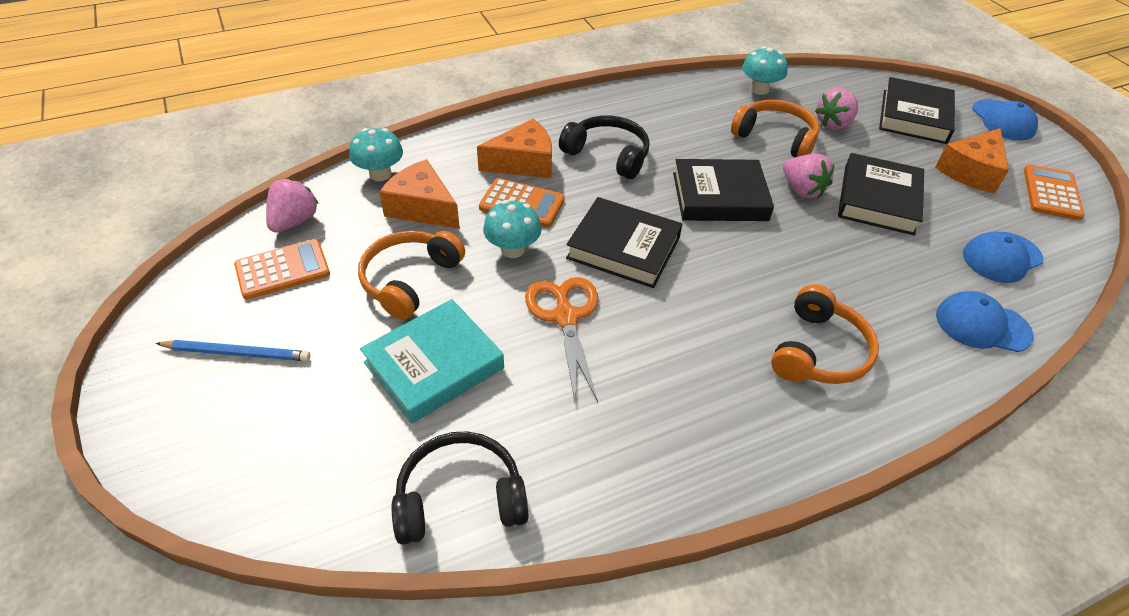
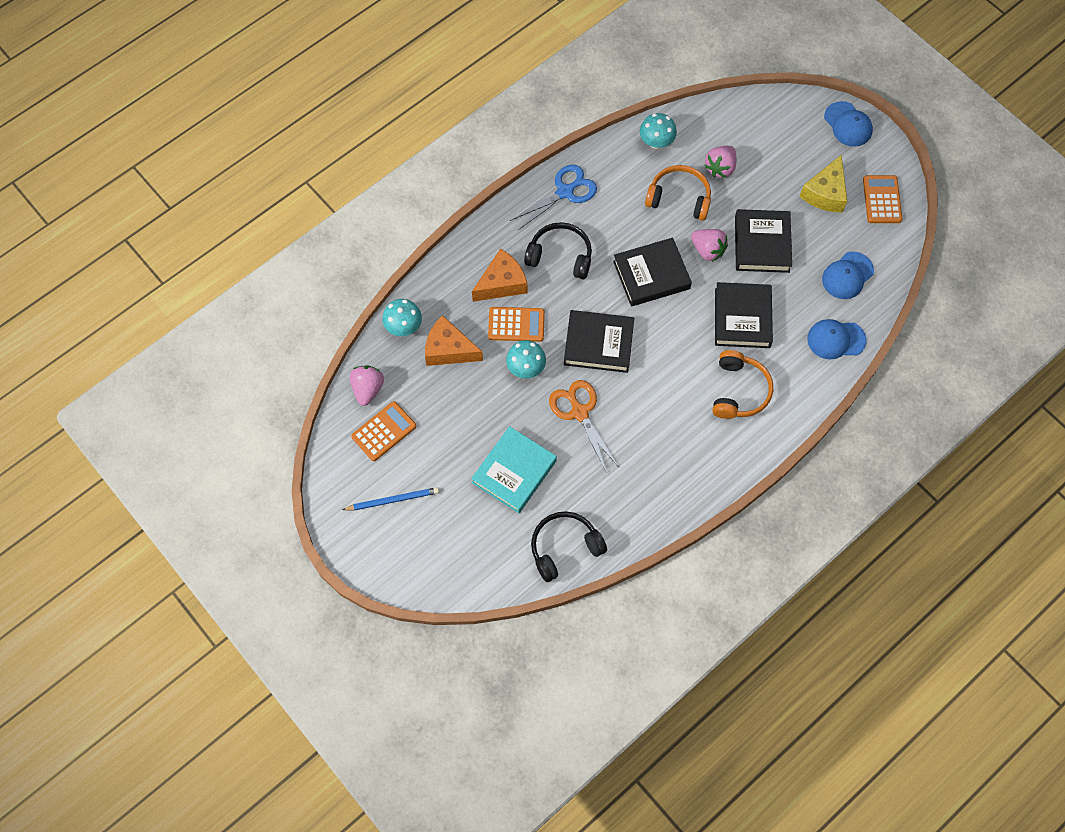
camera: 15 degrees left, 20 degrees up
orange headphones [358,231,465,320] -> none
black book [879,77,955,144] -> black book moved to [715,282,773,348]
orange cheese [935,128,1009,194] -> yellow cheese [799,155,847,213]
none -> blue scissors [510,165,597,230]

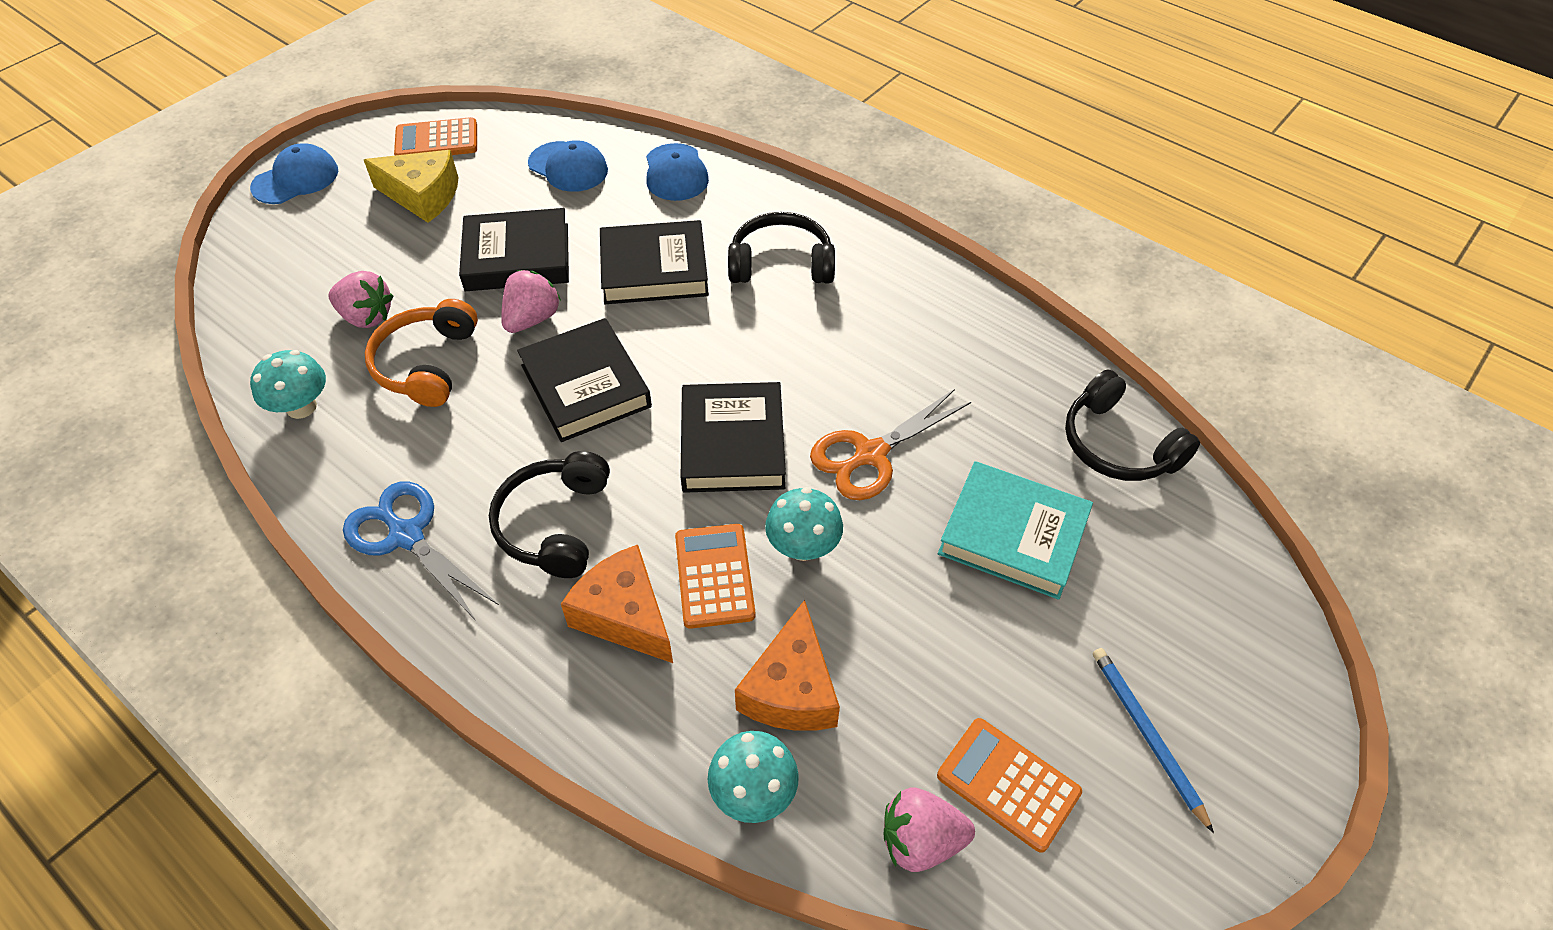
camera: 100 degrees left, 15 degrees down
orange headphones [712,350,773,419] -> black headphones [728,212,835,284]

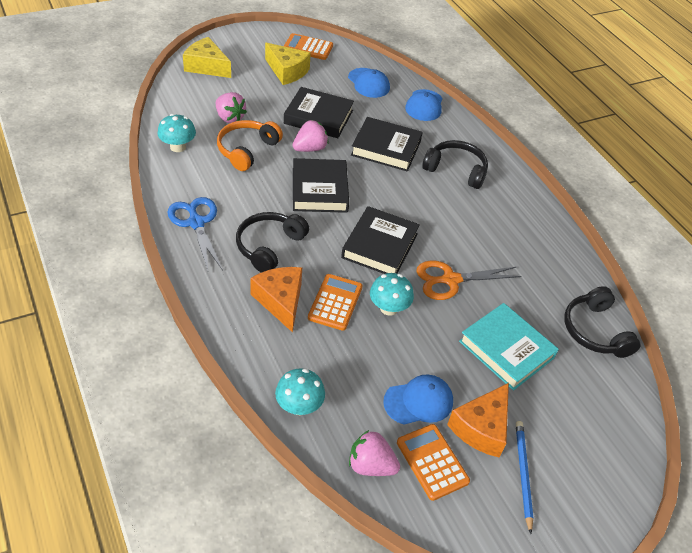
camera: 20 degrees right, 5 degrees down
blue cap [250,143,338,204] -> blue cap moved to [383,374,453,425]
orange cheese [735,600,840,731] -> orange cheese moved to [447,383,509,458]
none -> yellow cheese [183,37,231,78]

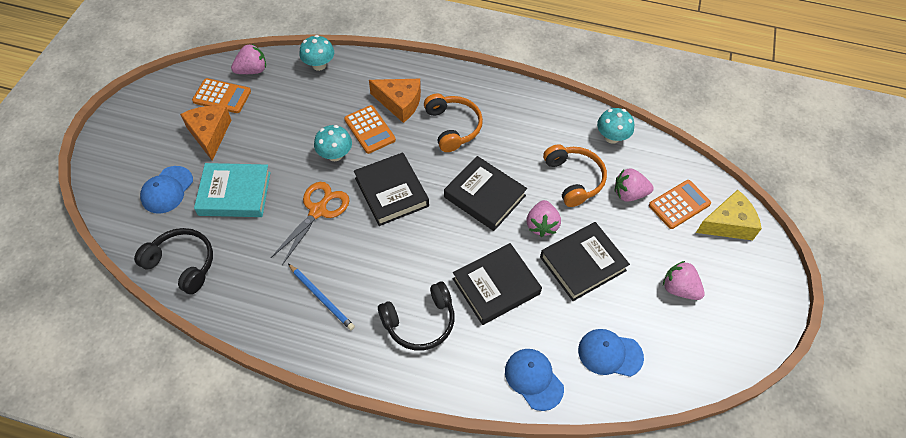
camera: 135 degrees right, 10 degrees up
blue scissors [167,197,223,270] -> none
black headphones [236,212,309,273] -> orange headphones [424,93,483,152]
yellow cheese [265,43,311,85] -> pink strawberry [663,261,705,300]
orange calculator [284,33,333,60] -> orange calculator moved to [649,180,711,229]
blue cap [383,374,453,425] -> blue cap moved to [140,166,193,214]
blue pencil [516,421,534,534] -> blue pencil moved to [288,264,355,330]

